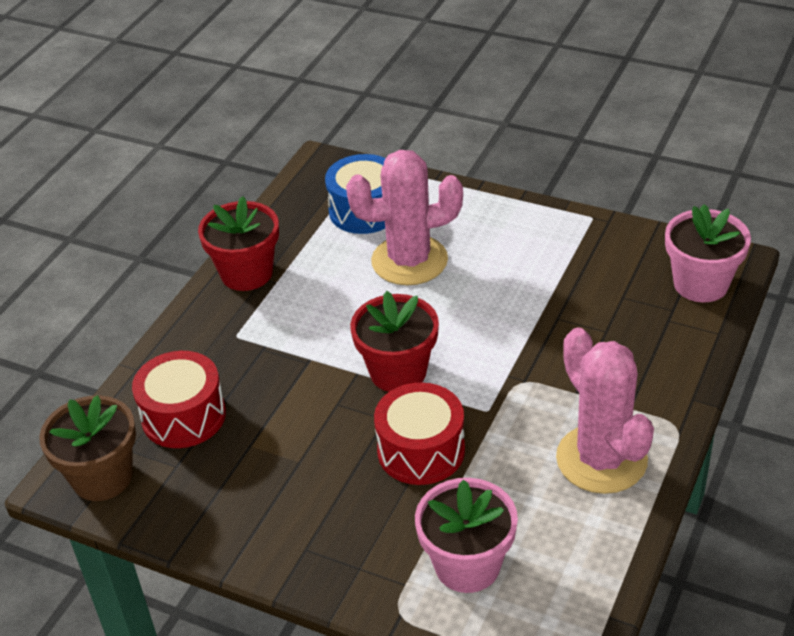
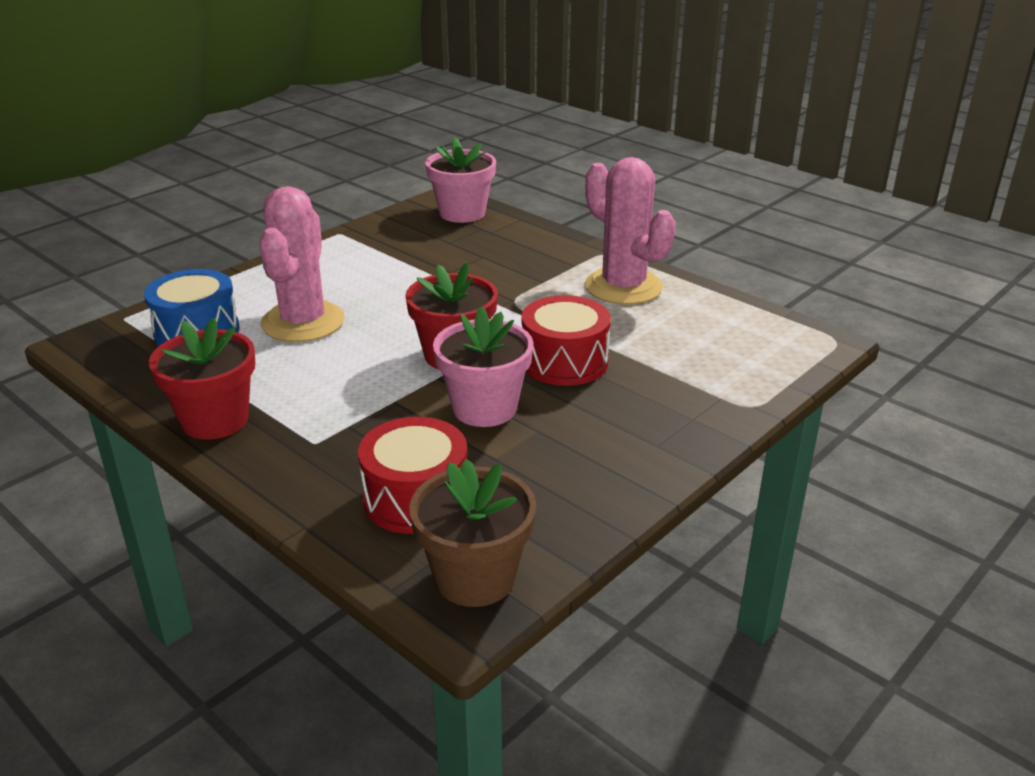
camera: 75 degrees left, 10 degrees down
pink flower pot [415,478,518,593] -> pink flower pot moved to [433,306,534,427]
pink cactus [556,328,654,494] -> pink cactus turned 60 degrees clockwise [585,157,676,305]

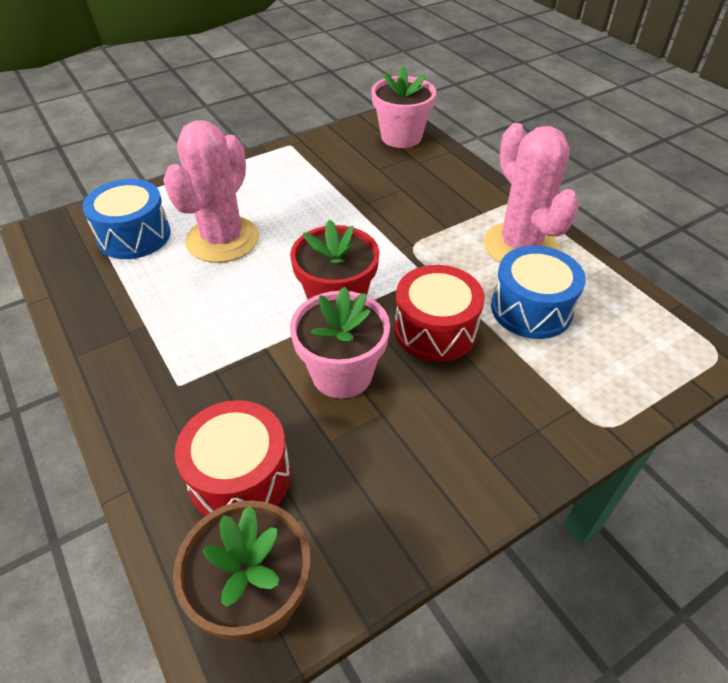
camera: 15 degrees right, 15 degrees up
red flower pot [149,317,255,440] -> none
none -> blue drum [491,246,586,339]

